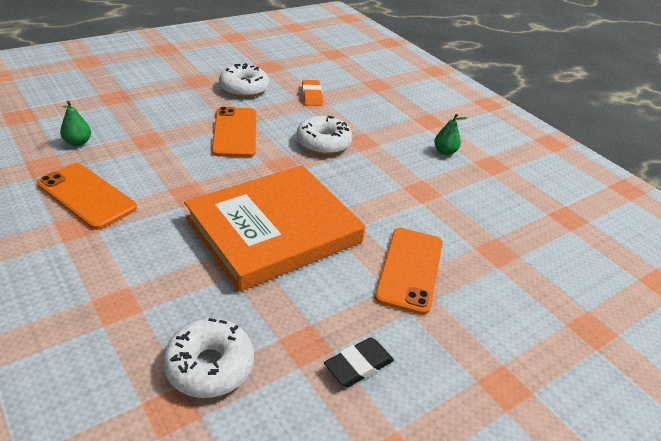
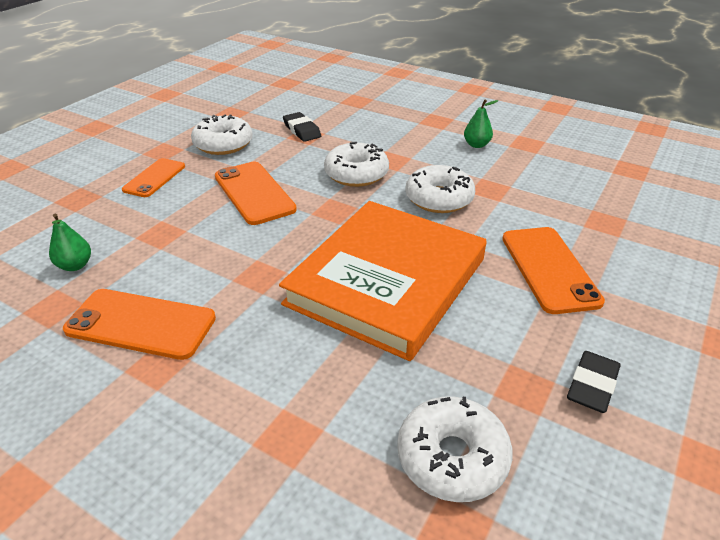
camera: 20 degrees left, 0 degrees up
orange eraser [302,80,323,106] -> black eraser [283,112,321,142]
none -> orange phone [122,158,185,197]
none -> white donut [405,165,475,213]

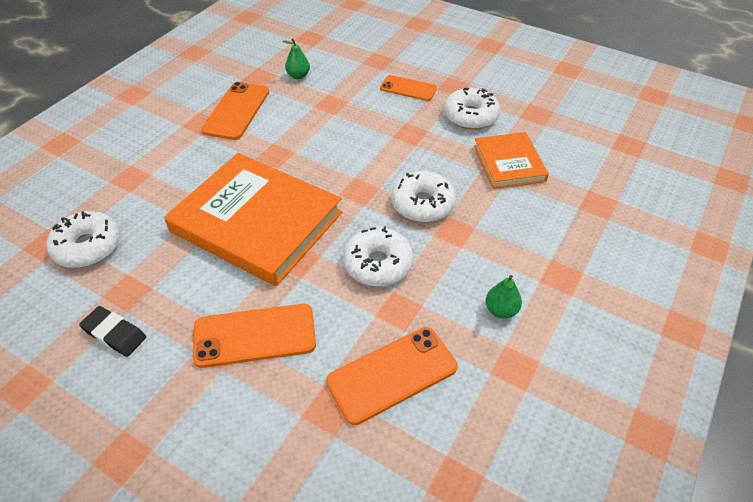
camera: 90 degrees right, 10 degrees up
orange phone [215,162,297,225] -> orange phone moved to [326,327,458,425]
black eraser [283,112,321,142] -> orange book [474,132,549,189]

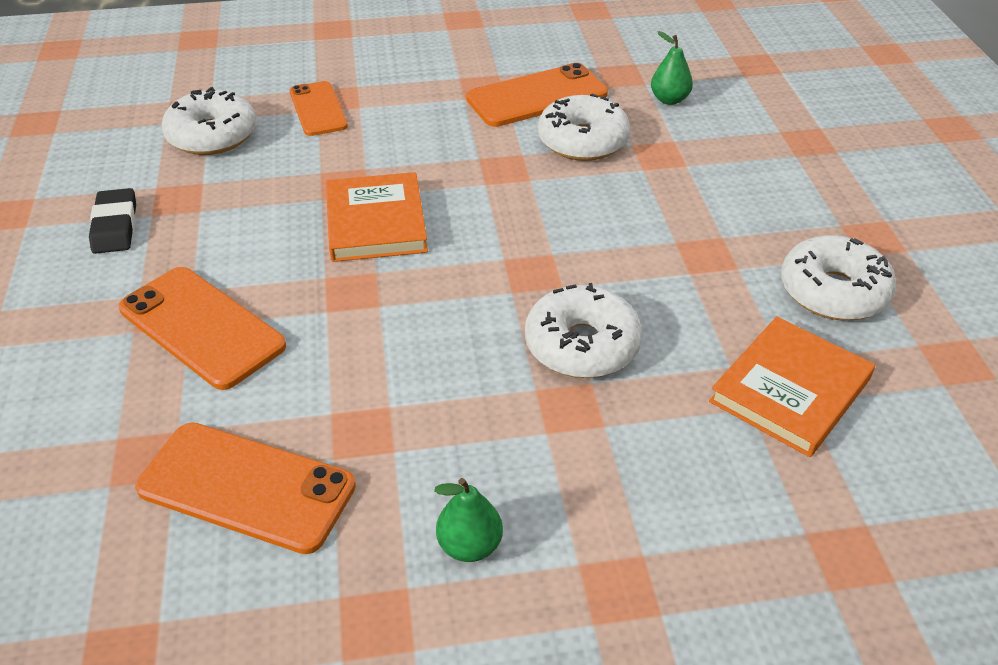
camera: 50 degrees right, 5 degrees down
orange book [164,153,342,286] -> orange book [326,172,428,262], size x0.54
white donut [343,227,414,287] -> white donut moved to [538,93,630,161]
orange phone [380,75,437,101] -> orange phone moved to [290,81,348,136]

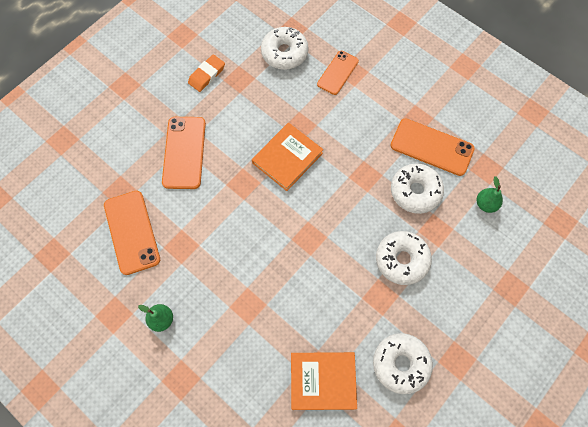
camera: 50 degrees right, 25 degrees up
black eraser [89,188,136,254] -> orange eraser [188,54,225,92]
white donut [525,283,642,378] -> white donut moved to [376,231,432,285]

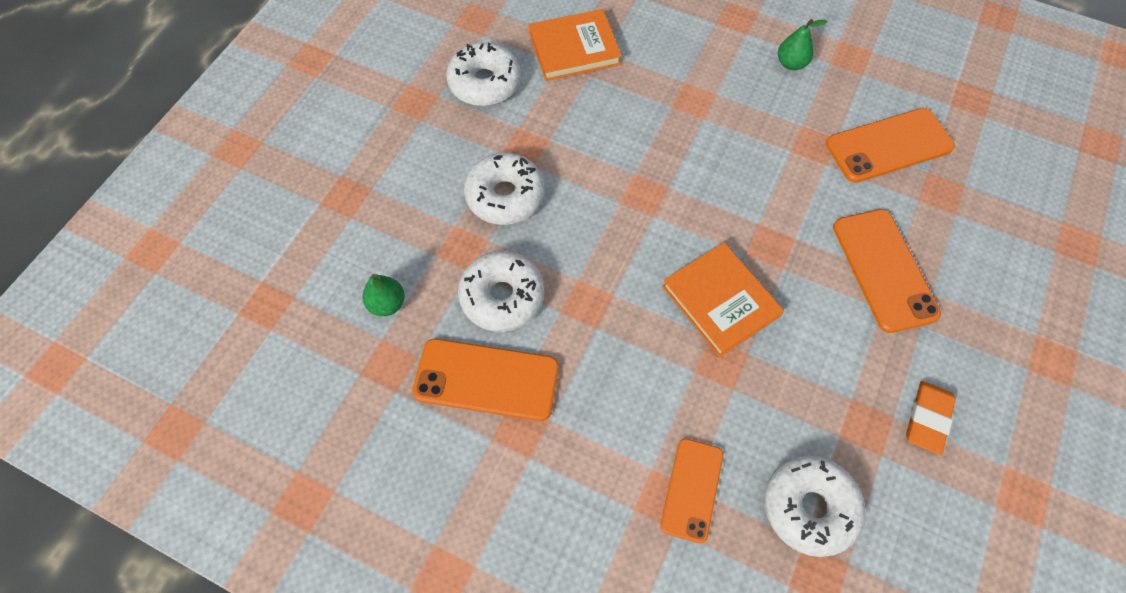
camera: 165 degrees right, 5 degrees down
orange phone [104,191,160,275] -> orange phone turned 75 degrees counterclockwise [826,108,955,183]
orange book [252,123,323,191] -> orange book turned 60 degrees counterclockwise [662,242,784,357]

